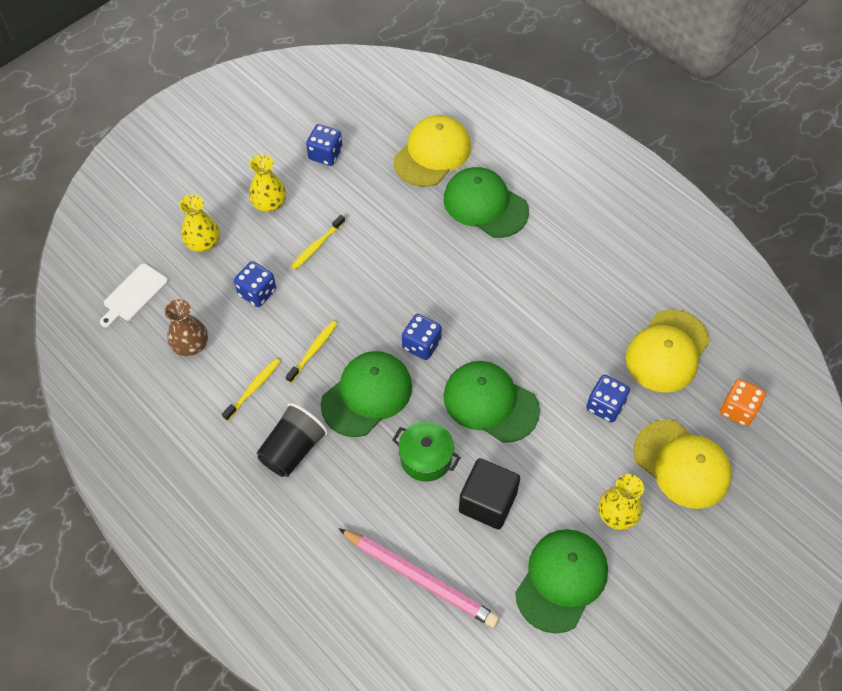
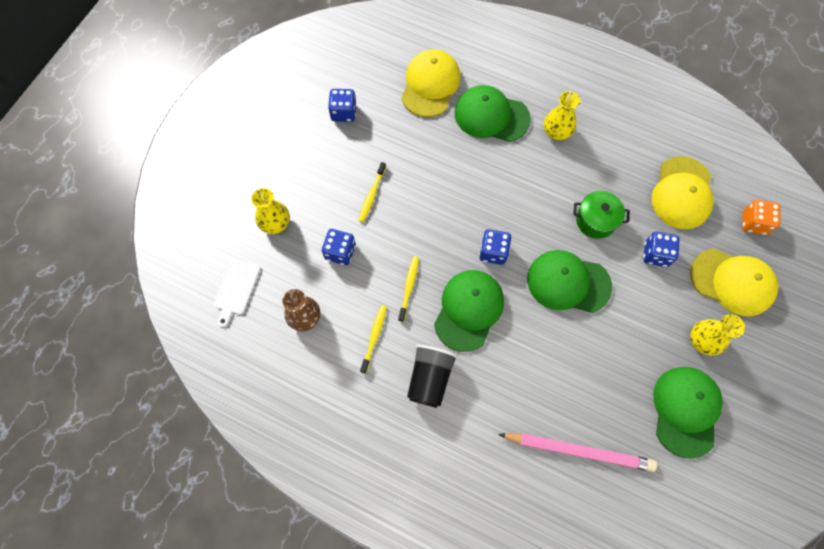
camera: 20 degrees left, 10 degrees up
yellow vase [249,154,286,212] -> yellow vase moved to [544,91,581,140]
green pot [392,421,461,482] -> green pot moved to [573,191,630,239]
black cube [459,458,520,529] -> none

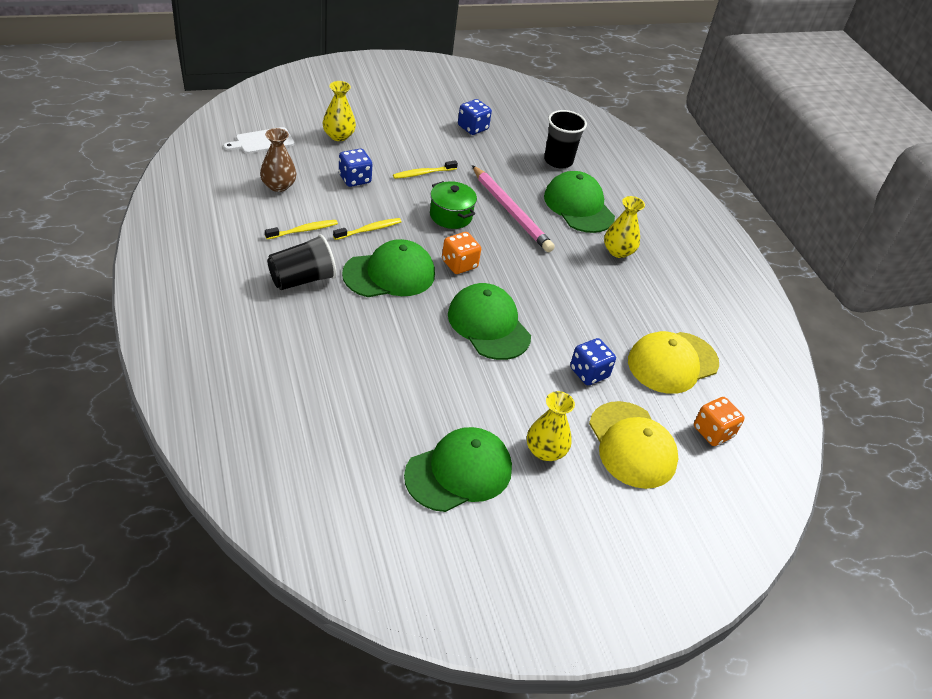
camera: 40 degrees right, 25 degrees down
yellow cap [401,49,461,117] -> black cup [544,110,587,168]
blue dice [479,229,511,265] -> orange dice [442,232,481,274]
pink pencil [498,433,657,472] -> pink pencil moved to [472,165,555,252]
green pot [573,191,630,239] -> green pot moved to [430,181,477,229]

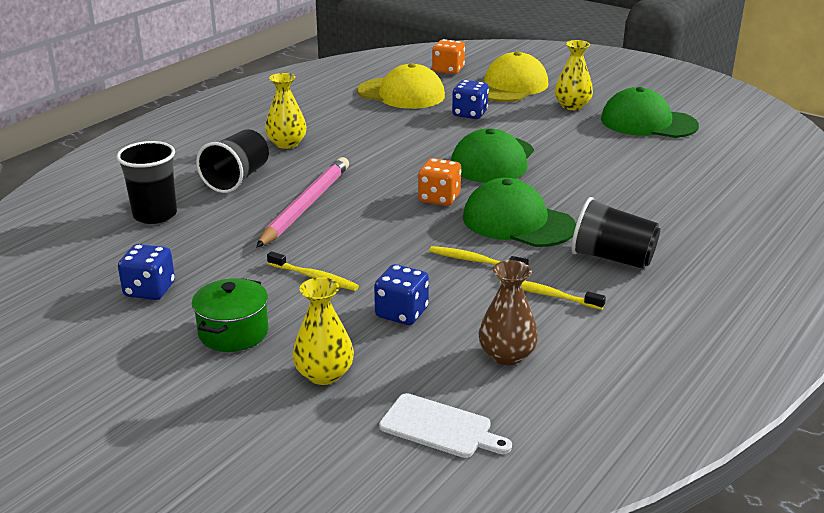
camera: 120 degrees left, 15 degrees down
green pot [430,181,477,229] -> green pot moved to [192,278,269,352]
green cap [544,171,615,233] -> black cup [196,129,269,193]

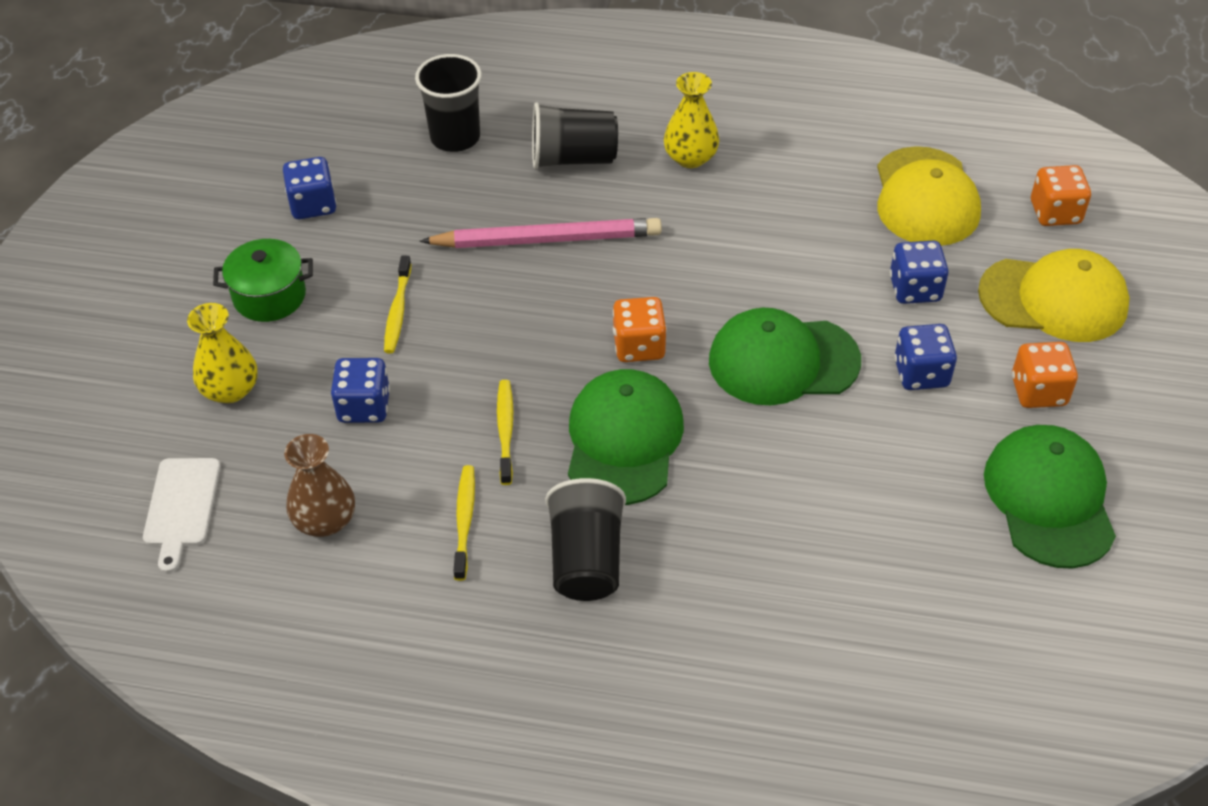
camera: 65 degrees right, 20 degrees up
yellow vase [555,40,593,110] -> orange dice [1012,342,1078,408]
none -> blue dice [894,324,957,390]

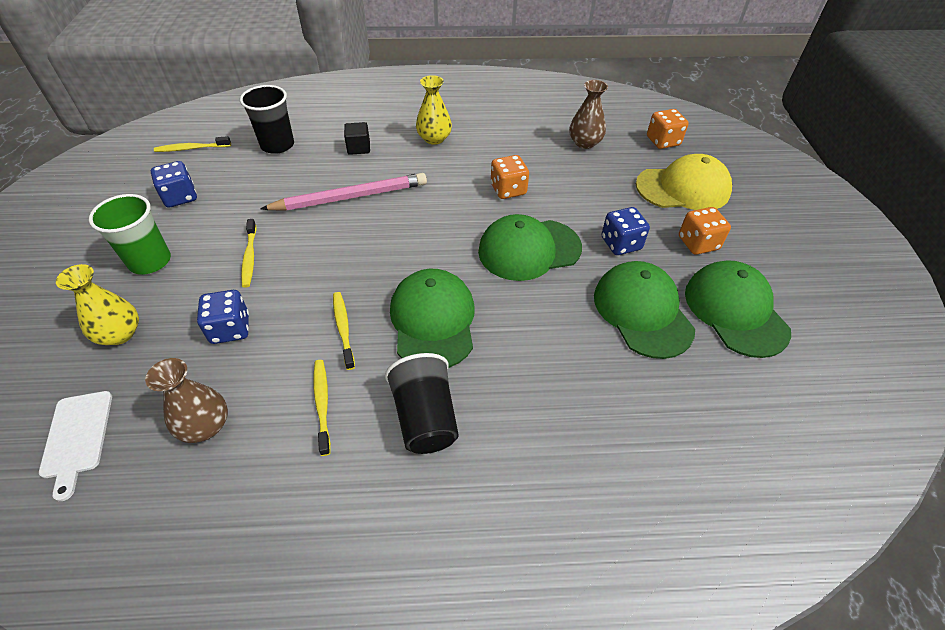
camera: 15 degrees left, 0 degrees up
green pot [213,239,313,322] -> green cup [89,194,171,275]
black cup [532,102,618,169] -> black cube [344,122,370,155]
orange dice [613,297,667,362] -> orange dice moved to [491,155,529,199]
yellow cap [877,146,981,246] -> brown vase [569,80,608,149]
blue dice [890,241,949,304] -> none
none -> yellow toothbrush [154,136,231,152]
none -> green cap [594,261,695,359]

